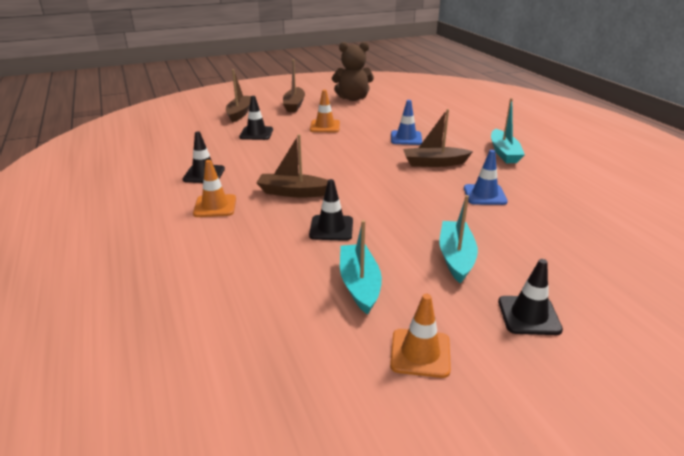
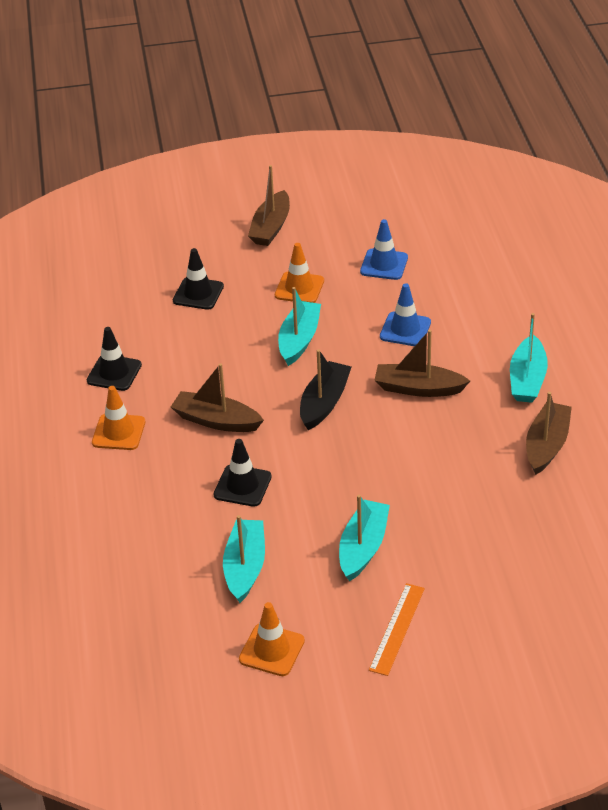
camera: 15 degrees right, 10 degrees up
brown boat [226,69,251,123] -> brown boat moved to [526,392,572,475]
brown teddy bear [332,42,374,101] -> none
blue traffic cone [464,150,508,205] -> blue traffic cone moved to [360,219,408,280]
black traffic cone [498,259,563,335] -> orange ruler [369,583,425,676]
none -> turquoise boat [278,287,321,366]
none -> black boat [300,349,351,430]

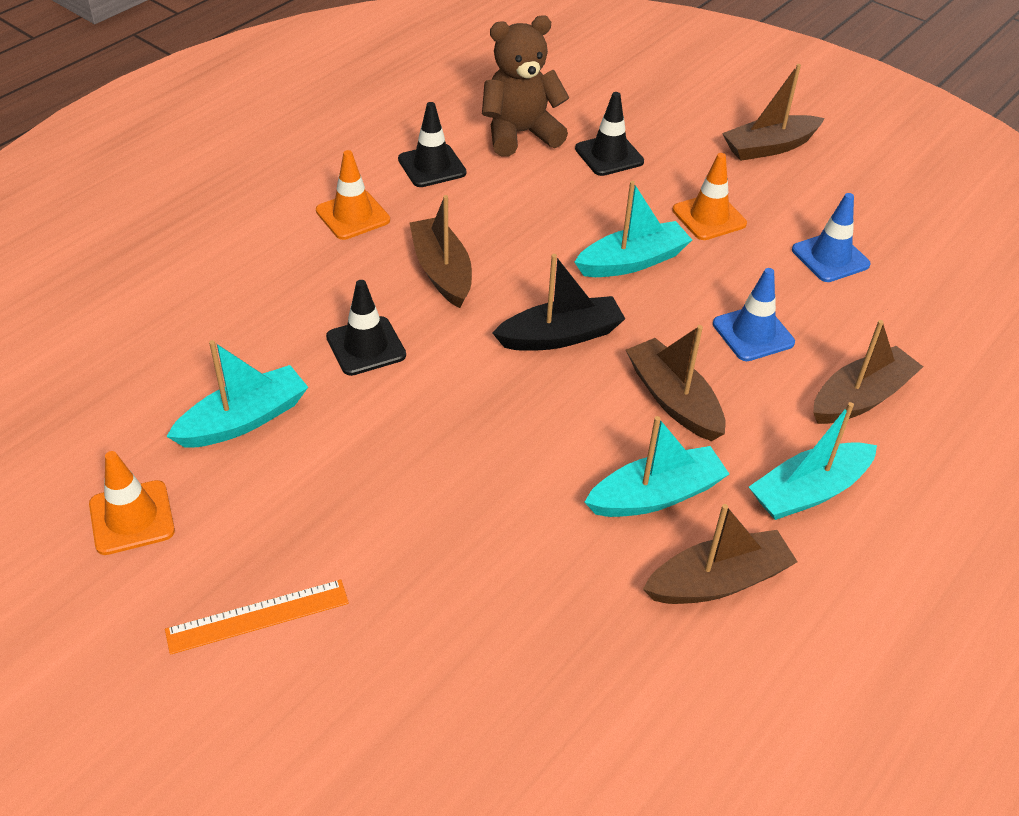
camera: 45 degrees right, 5 degrees up
turquoise boat [339,495,390,582] -> turquoise boat moved to [584,416,729,517]
none -> brown teddy bear [482,15,569,156]
none -> brown boat [813,320,923,424]

